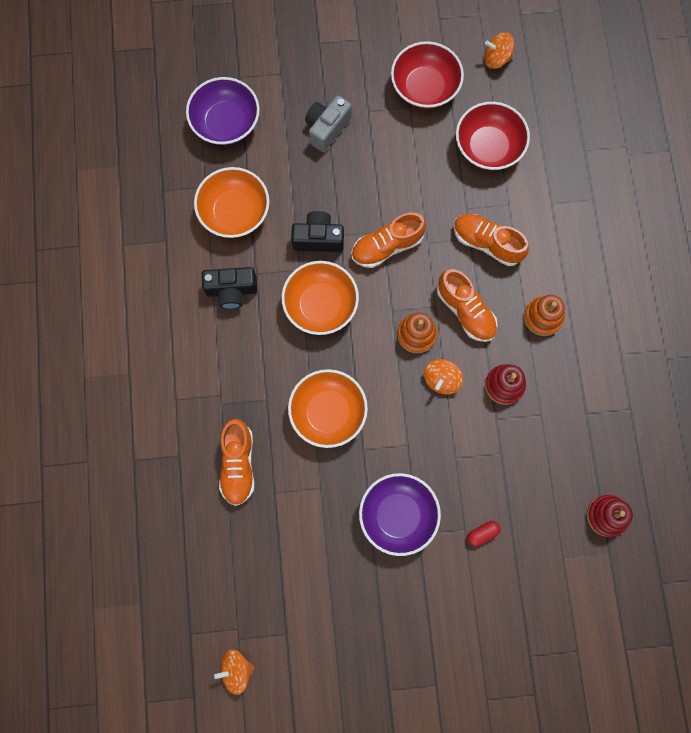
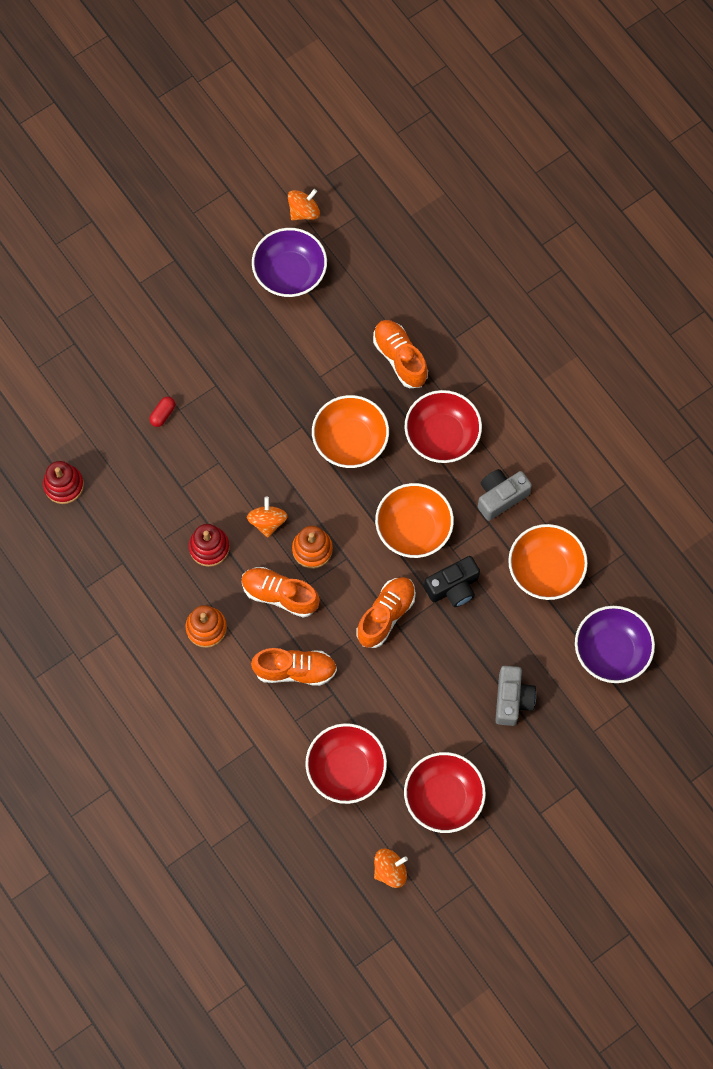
camera: 150 degrees right, 5 degrees down
black camera [202,267,257,309] -> grey camera [478,469,532,521]
purple bowl [359,473,441,556] -> purple bowl moved to [252,228,327,297]
none -> red bowl [405,390,482,463]

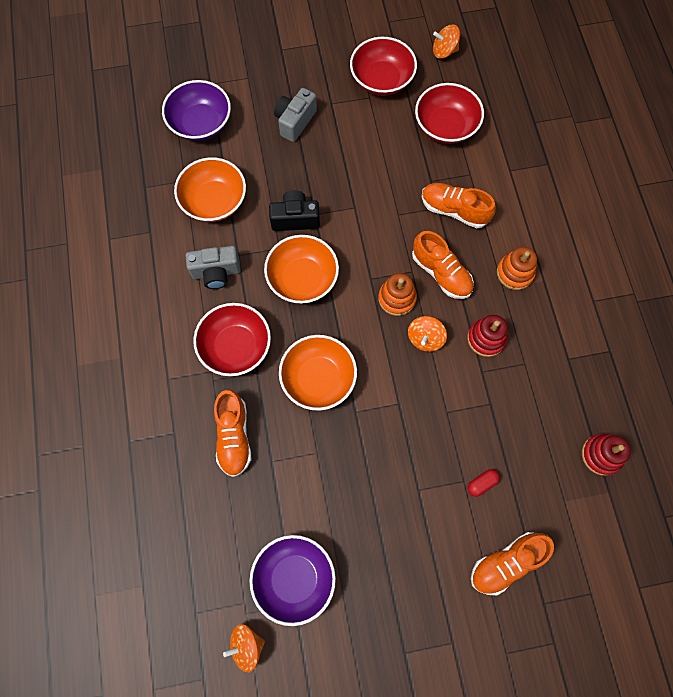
camera: 155 degrees left, 0 degrees up
orange shoe [356,577,416,648] -> orange shoe moved to [471,532,554,595]

